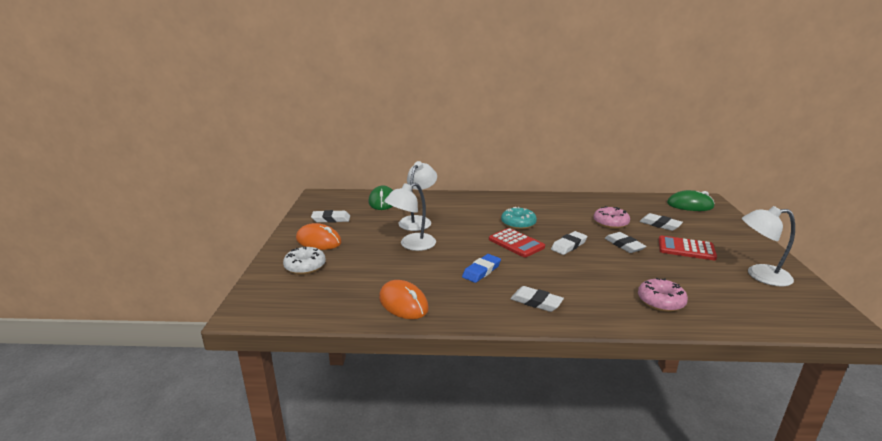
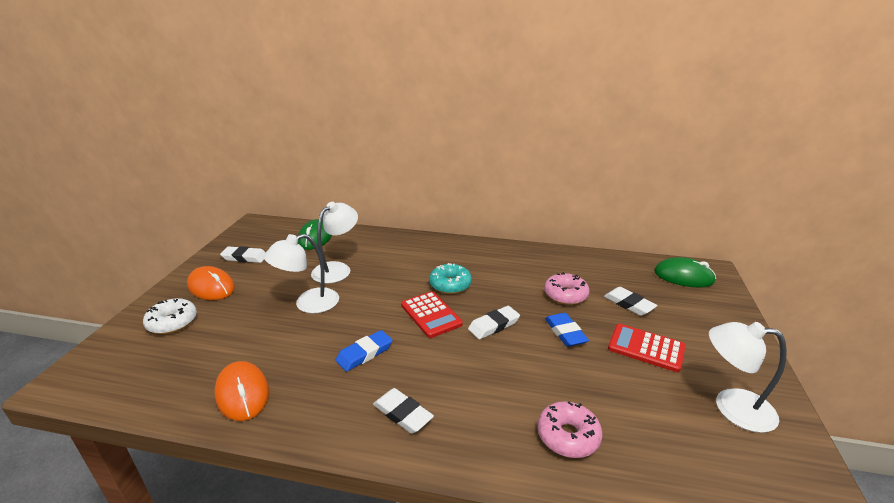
camera: 10 degrees right, 5 degrees up
white eraser [605,232,647,253] -> blue eraser [545,313,589,347]

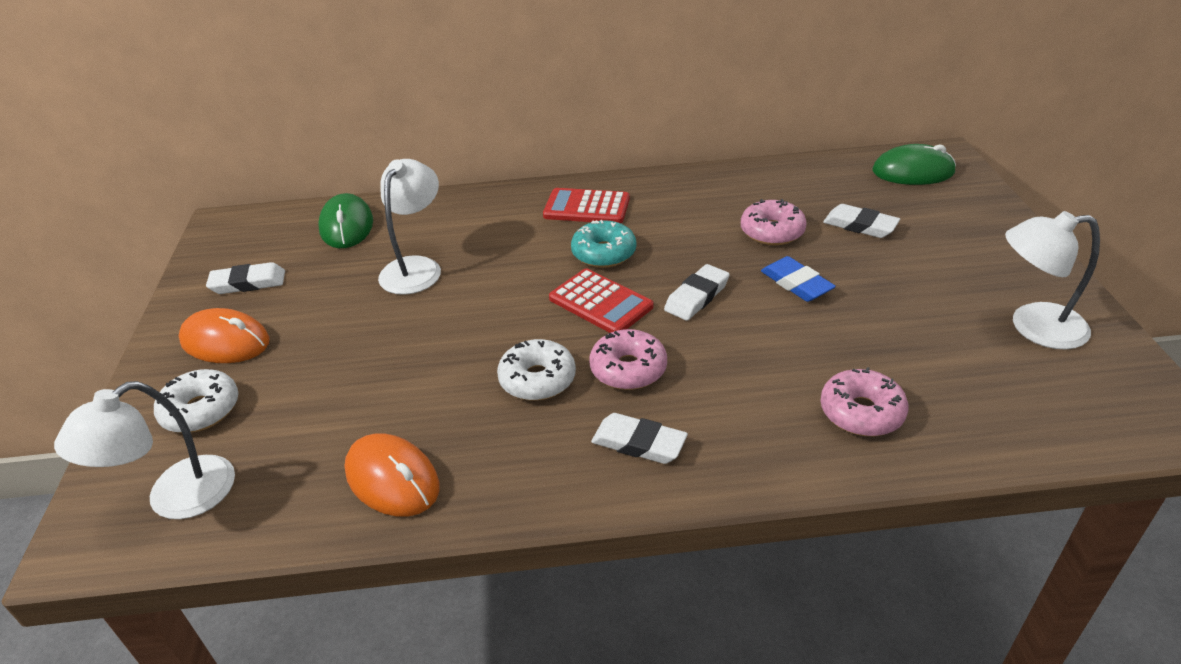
camera: 15 degrees left, 10 degrees up
white lamp [264,234,339,314] -> white lamp moved to [54,381,235,519]
blue eraser [336,330,393,372] -> white donut [497,339,576,401]
red calculator [608,324,685,372] -> red calculator moved to [543,188,630,223]
none -> pink donut [589,329,667,390]

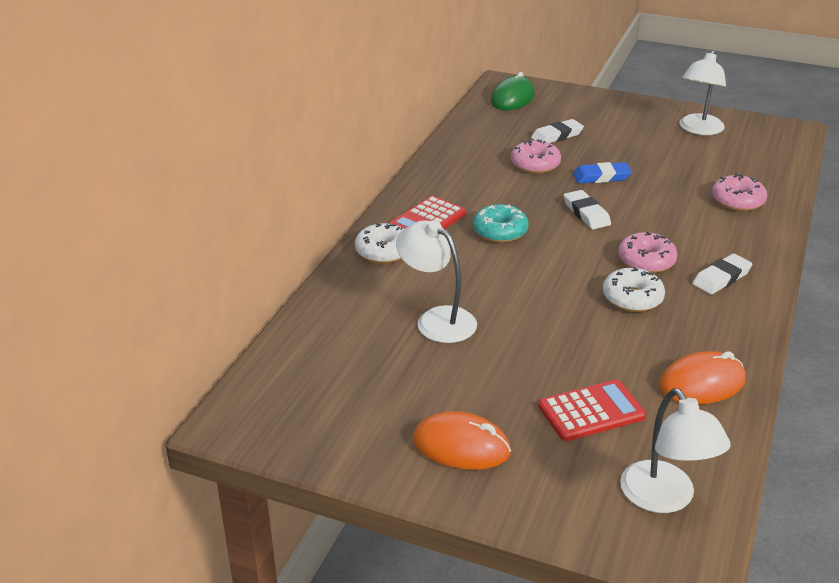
camera: 65 degrees left, 5 degrees down
white donut [154,369,238,433] -> white donut moved to [355,223,404,263]
orange mouse [179,308,270,363] -> orange mouse turned 60 degrees clockwise [413,411,511,470]
white eraser [206,262,285,294] -> none
green mouse [318,193,373,248] -> none
red calculator [549,269,653,333] -> red calculator moved to [538,380,646,441]

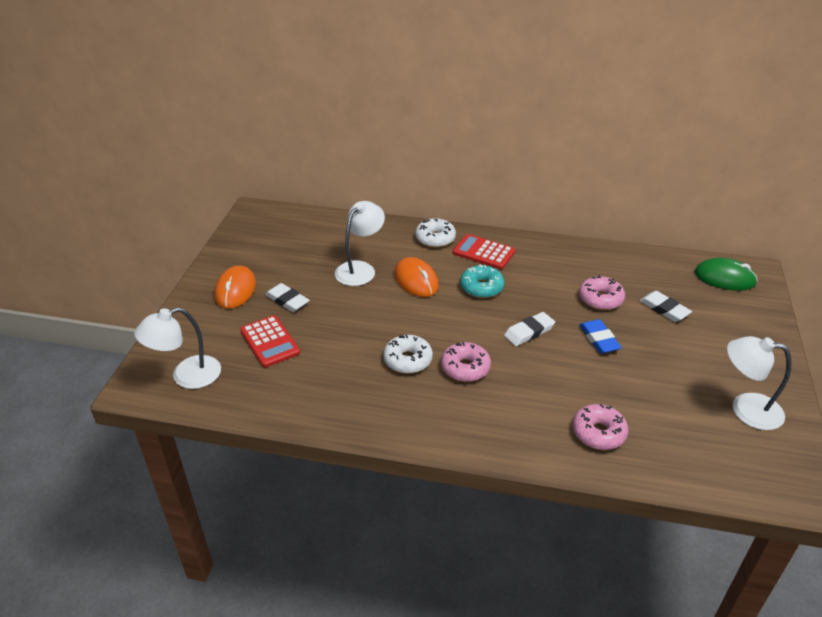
camera: 80 degrees right, 5 degrees up
orange mouse [659,351,746,404] -> orange mouse moved to [394,257,439,297]
white eraser [692,254,752,294] -> white eraser moved to [265,283,310,312]

